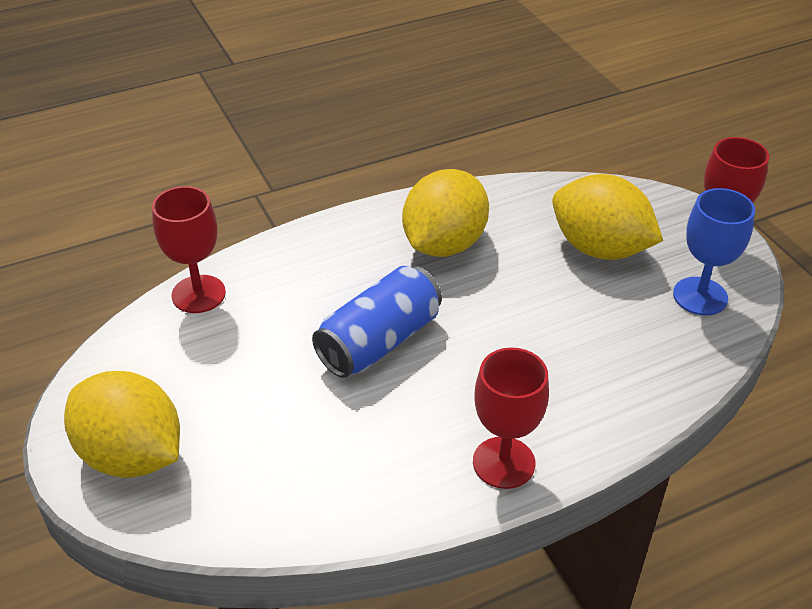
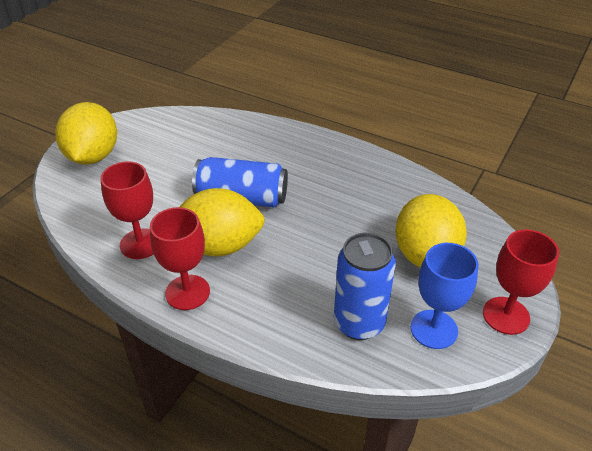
camera: 55 degrees right, 0 degrees up
red goblet [152,186,226,313] -> red goblet moved to [100,161,153,259]
yellow lemon [402,169,489,257] -> yellow lemon moved to [180,188,265,256]
none -> blue can [334,233,396,340]

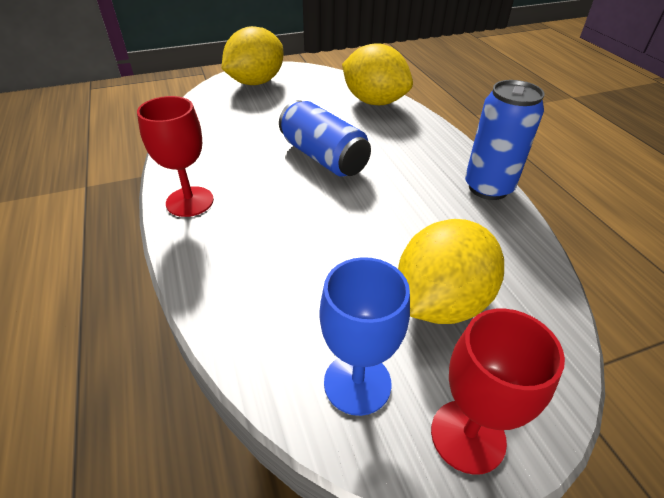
camera: 40 degrees right, 0 degrees up
red goblet [100,161,153,259] -> none
yellow lemon [180,188,265,256] -> yellow lemon moved to [342,43,413,105]
blue can [334,233,396,340] -> blue can moved to [465,80,544,200]

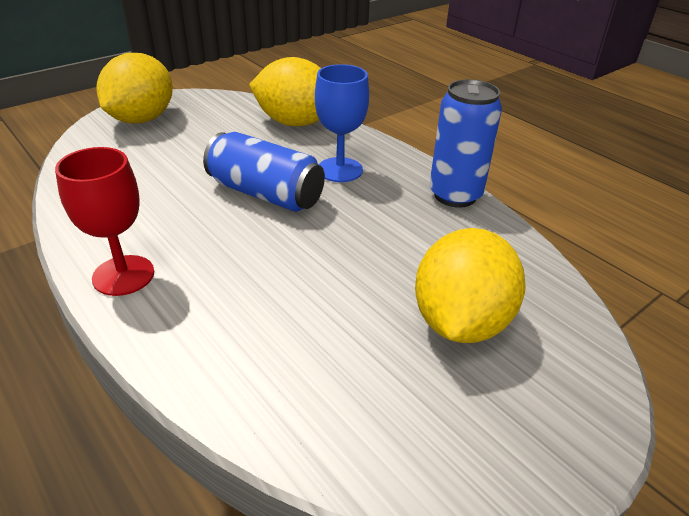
camera: 20 degrees left, 5 degrees down
blue goblet [320,257,410,416] -> blue goblet moved to [315,64,369,182]
red goblet [431,308,565,475] -> none

